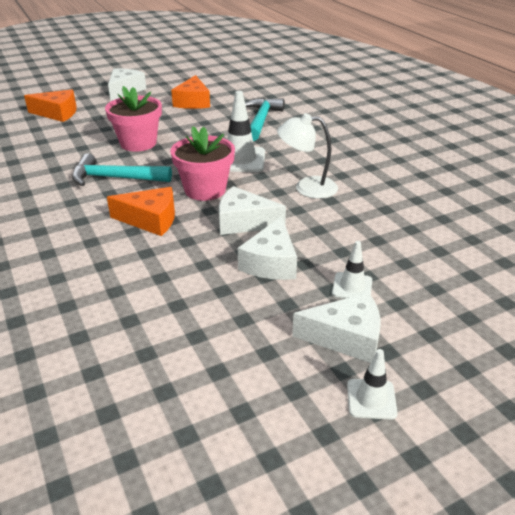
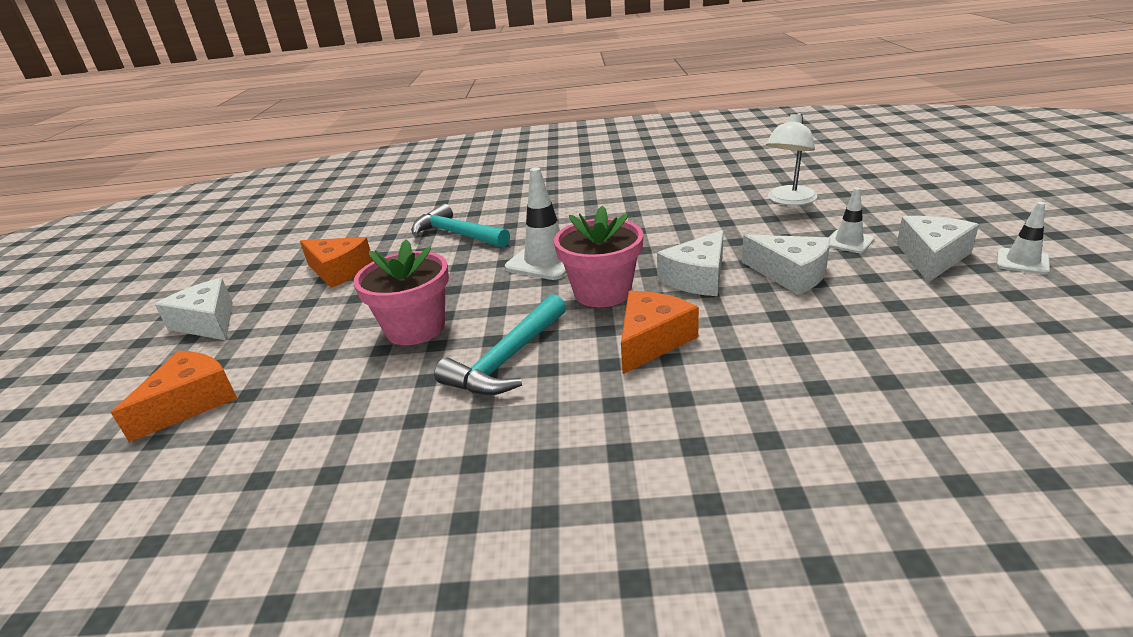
camera: 60 degrees left, 5 degrees down
white lamp [277,113,338,199] -> white lamp moved to [766,112,817,205]

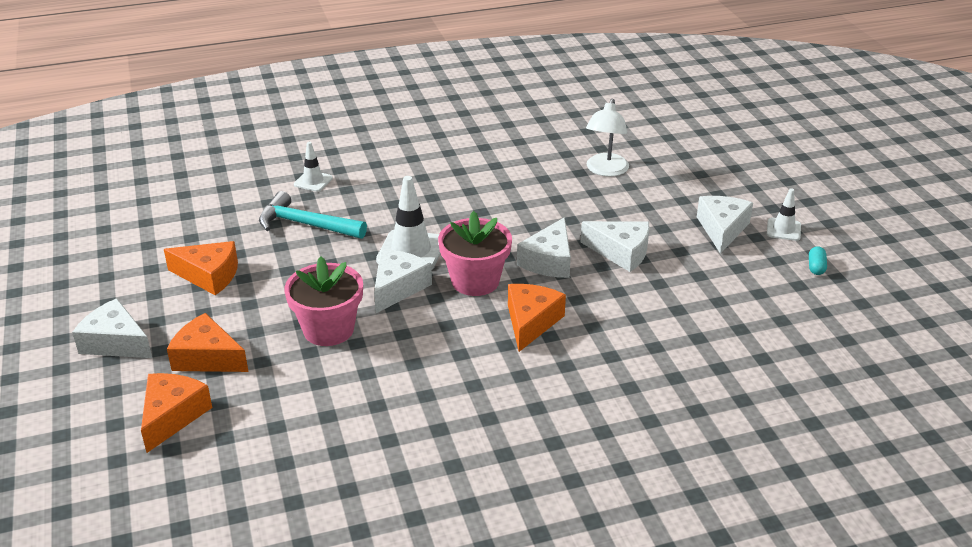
camera: 20 degrees left, 5 degrees up
turquoise hammer [434,294,566,395] -> none
white traffic cone [829,187,874,253] -> white traffic cone moved to [294,142,333,192]
none -> orange cheese [167,313,248,372]
none -> white cheese [374,249,432,313]
none -> turquoise capsule [809,246,827,275]

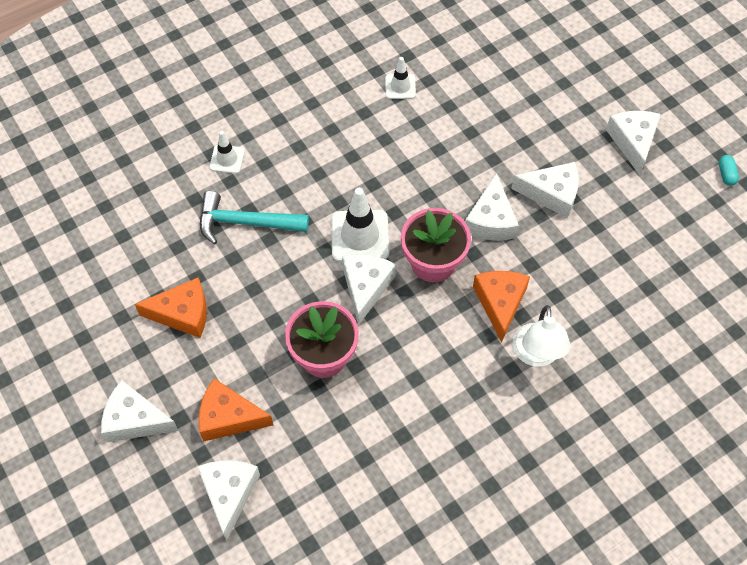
camera: 15 degrees left, 25 degrees up
orange cheese [141,373,212,453] -> white cheese [197,461,260,541]
white lamp [586,99,629,177] -> white lamp moved to [512,305,571,367]
white traffic cone [767,188,801,241] -> white traffic cone moved to [385,57,416,99]

